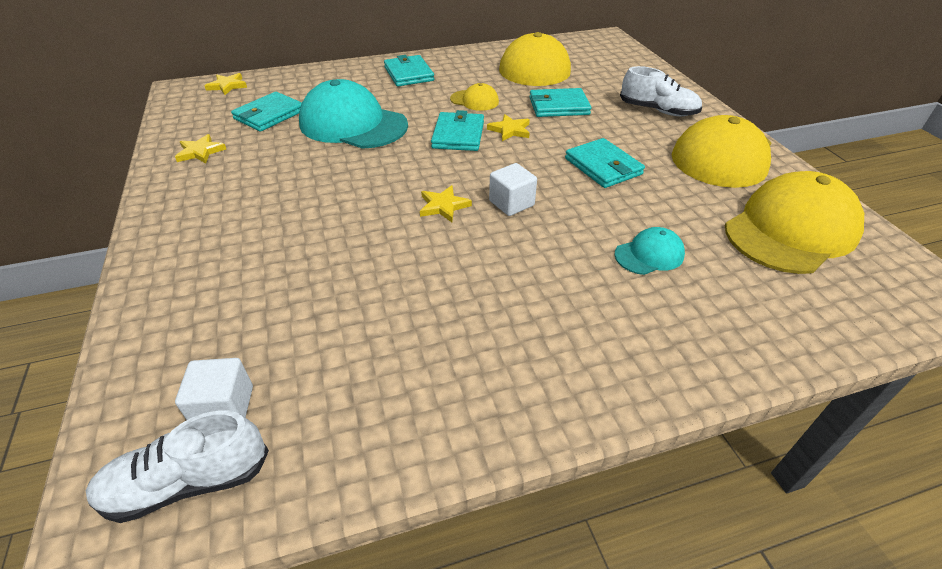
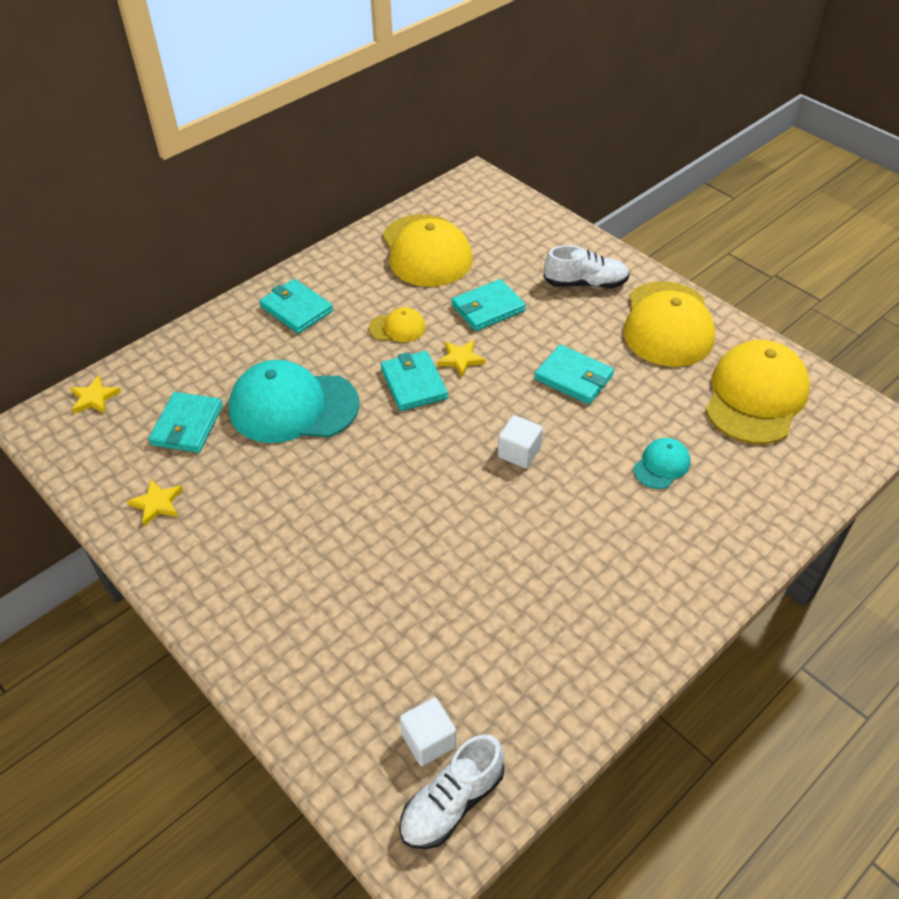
camera: 25 degrees left, 5 degrees up
yellow star [420,185,472,222] -> none

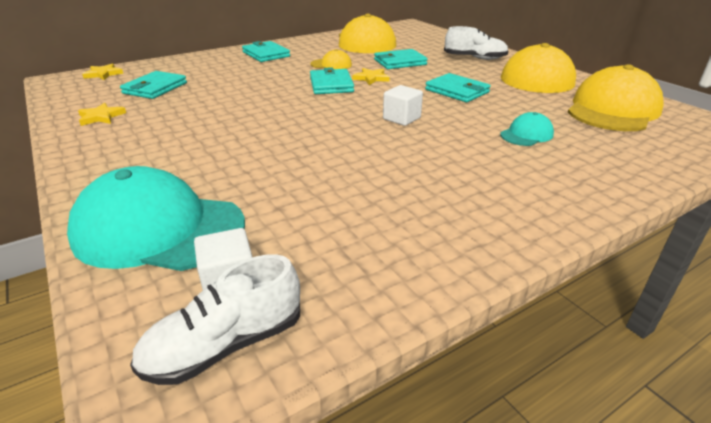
camera: 10 degrees right, 15 degrees down
turquoise cap [229,360,359,443] -> turquoise cap moved to [67,166,245,271]

